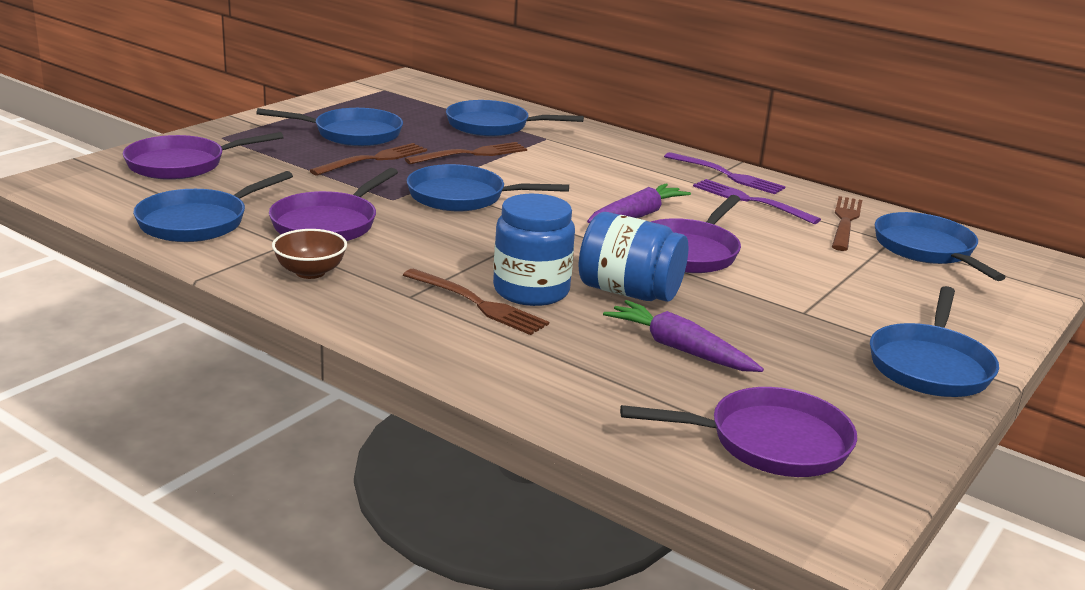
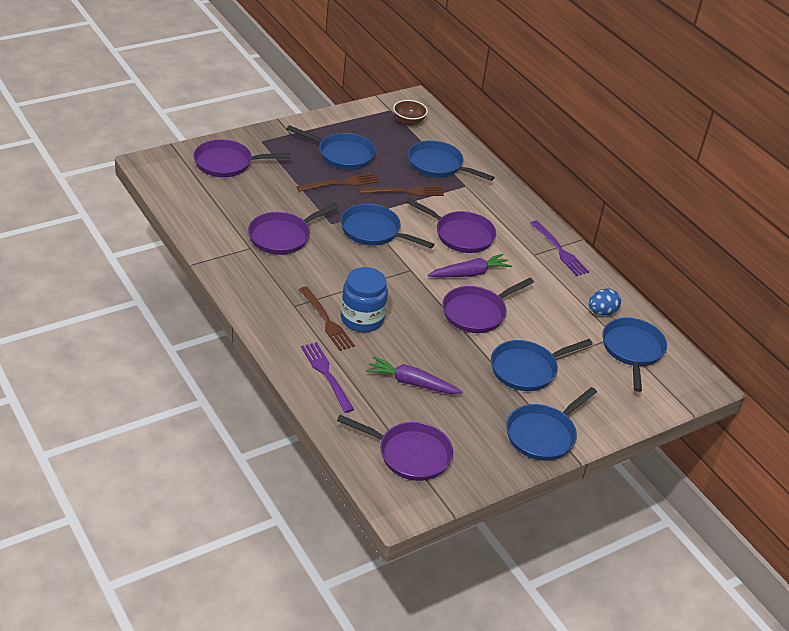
camera: 20 degrees right, 15 degrees up
blue pan [133,171,293,242] -> blue pan moved to [491,339,592,391]
brown bowl [272,229,347,279] -> brown bowl moved to [393,100,428,126]
blue jar [579,212,689,302] -> none
purple carrot [603,300,764,372] -> purple carrot turned 45 degrees counterclockwise [366,356,463,394]
purple fork [693,179,821,224] -> purple fork moved to [301,342,354,413]
brown fork [832,196,862,251] -> blue egg [589,289,621,315]
none -> purple pan [406,198,496,253]

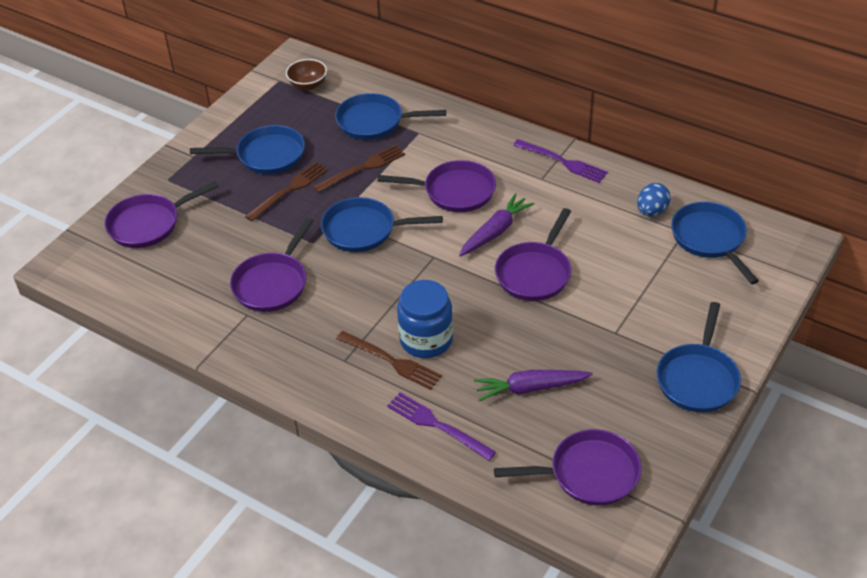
camera: 20 degrees left, 5 degrees up
blue pan [491,339,592,391] -> none

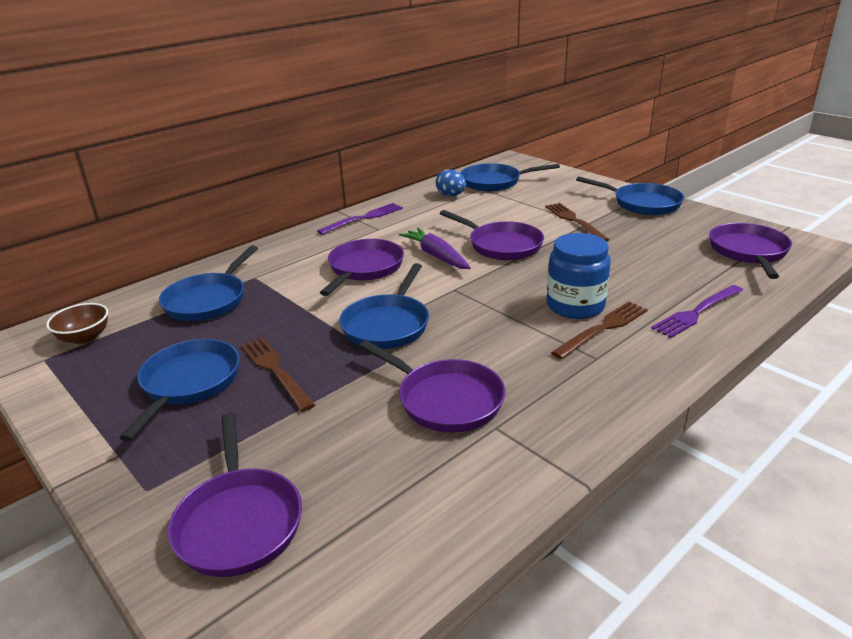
camera: 75 degrees left, 15 degrees down
brown fork [313,145,405,193] -> brown fork moved to [545,203,609,242]
purple carrot [474,370,593,402] -> none

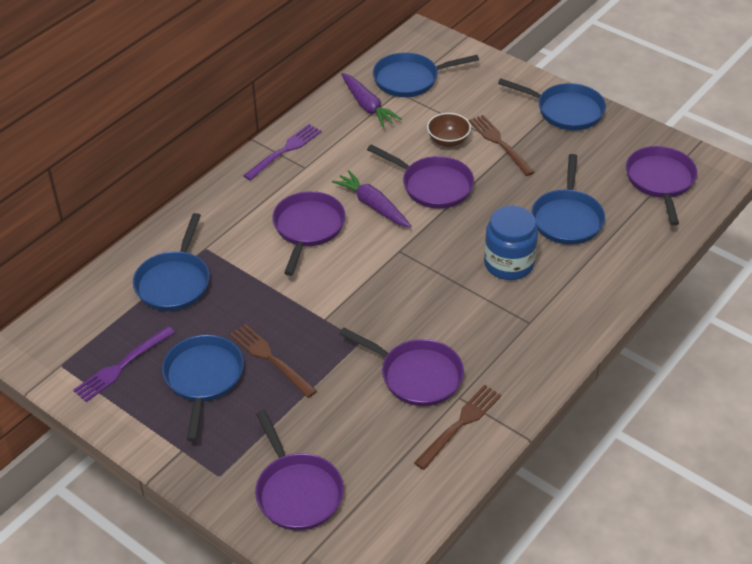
camera: 10 degrees left, 15 degrees up
brown bowl [46,303,108,344] -> brown bowl moved to [427,113,471,147]
blue pan [339,263,429,349] -> blue pan moved to [532,154,605,245]
blue egg [436,169,466,196] -> purple carrot [341,73,402,127]
brown fork [551,302,648,359] -> brown fork moved to [414,385,501,470]
purple fork [651,285,743,338] -> purple fork moved to [73,326,175,402]

